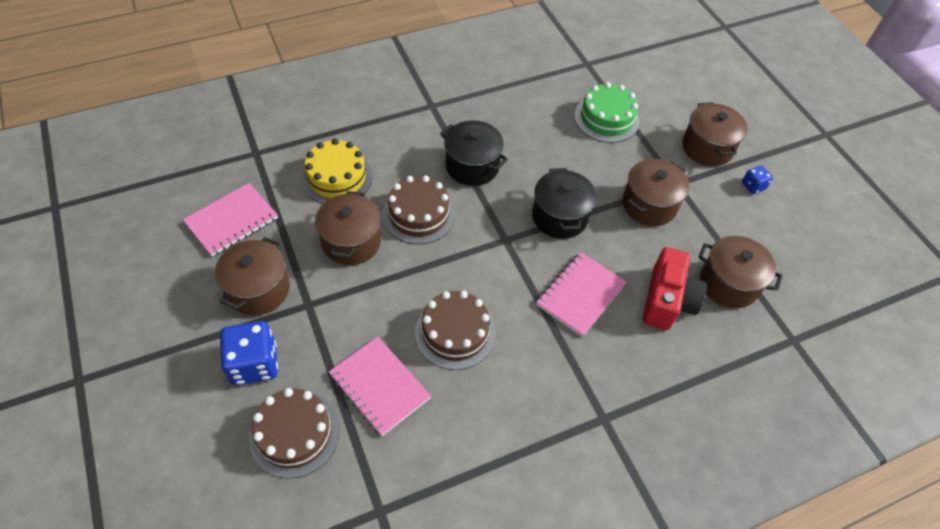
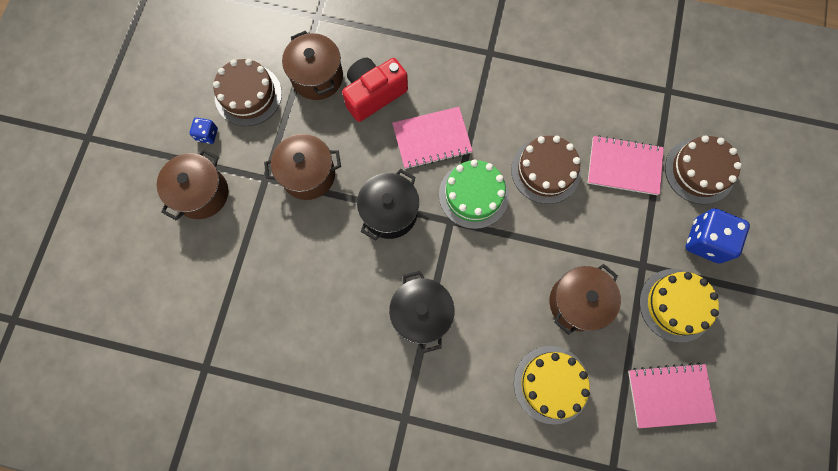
camera: 140 degrees left, 20 degrees up
brown pot [215,237,290,315] -> yellow cake [639,269,719,343]
pink notebook [329,336,431,436] -> pink notebook turned 75 degrees counterclockwise [588,135,664,195]
brown cake [382,175,455,244] -> brown cake moved to [213,59,282,126]
green cake [575,82,639,143] -> green cake moved to [439,160,509,229]

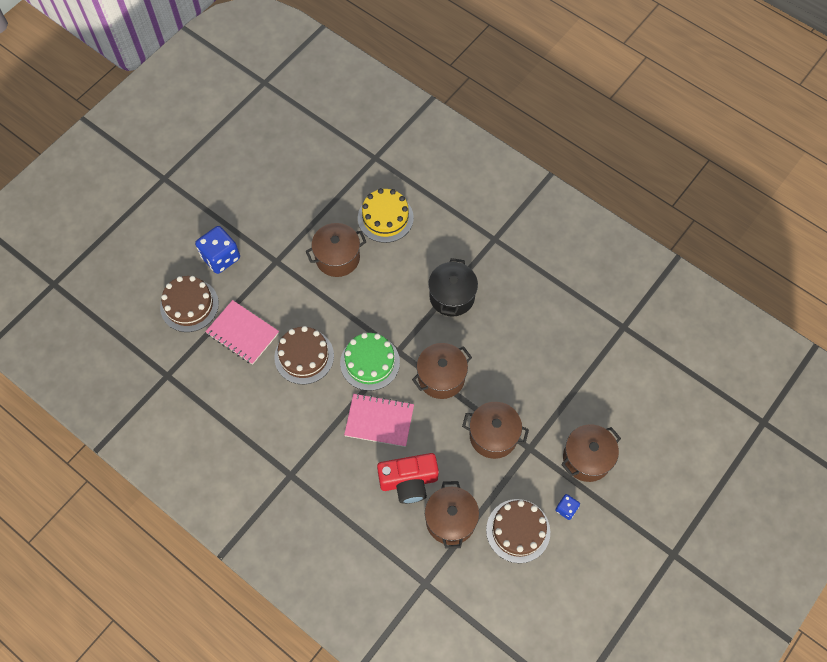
camera: 155 degrees left, 10 degrees down
black pot [357,169,419,241] -> brown pot [412,343,472,399]
pink notebook [628,363,717,428] -> none
yellow cake [639,269,719,343] -> none

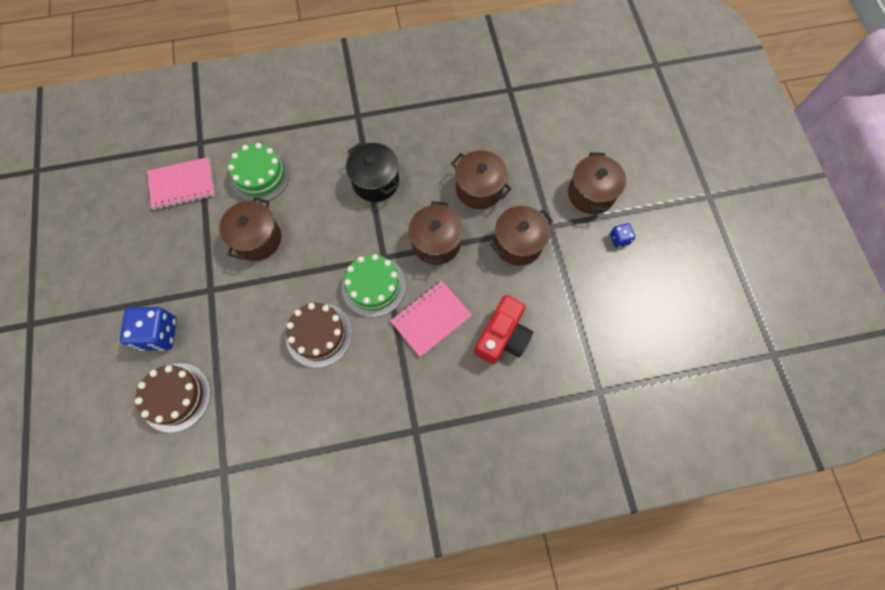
camera: 50 degrees left, 5 degrees up
pink notebook [205,300,279,365] -> pink notebook moved to [147,157,215,210]
yellow cake [358,188,414,243] -> green cake [228,143,290,203]
brown pot [425,481,479,549] -> brown pot moved to [451,150,511,209]
brown cake [486,499,550,563] -> none

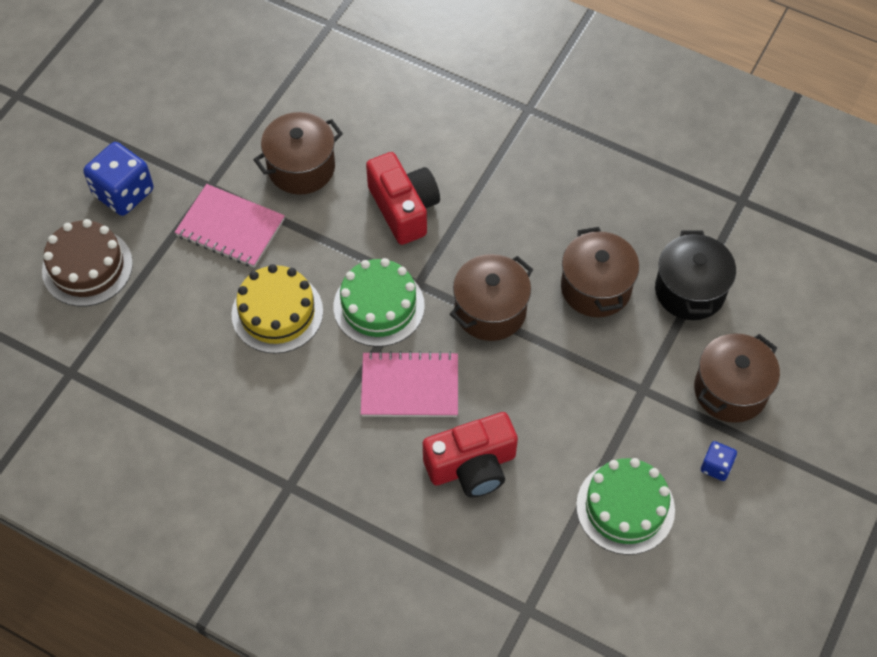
camera: 40 degrees right, 10 degrees down
pink notebook [147,157,215,210] -> pink notebook moved to [175,184,285,268]
green cake [228,143,290,203] -> green cake moved to [576,458,675,555]
brown cake [286,303,352,368] -> yellow cake [232,264,323,354]
black pot [346,143,399,202] -> black pot moved to [655,230,736,320]
brown pot [490,206,553,266] -> none
none -> red camera [366,152,440,245]

